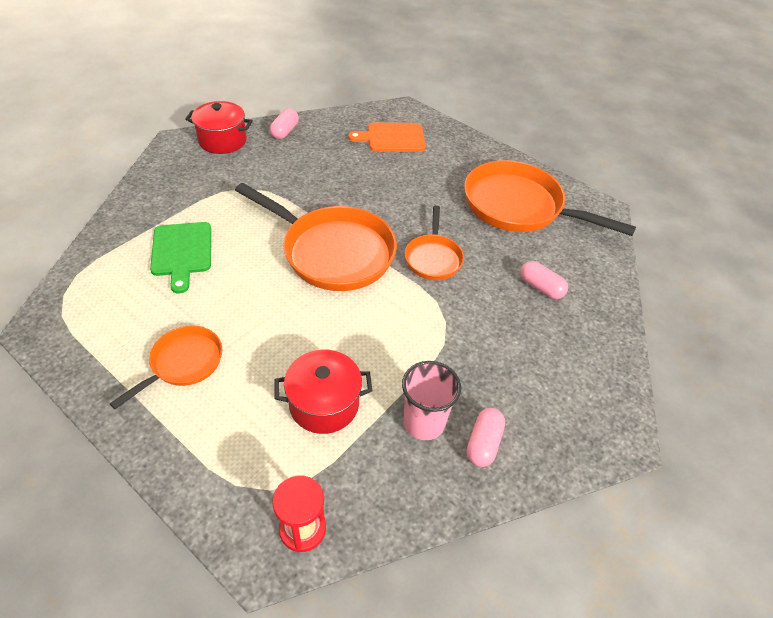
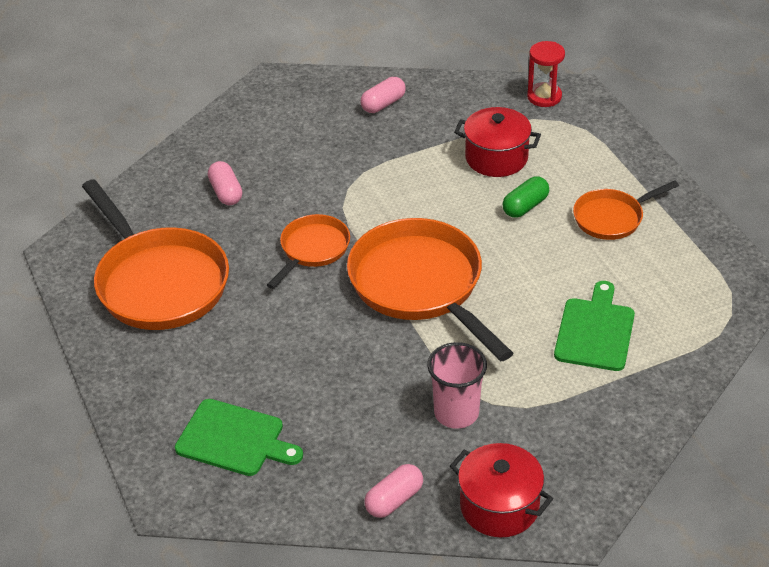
camera: 150 degrees left, 5 degrees down
orange cutting board [348,123,426,152] -> green cutting board [175,399,303,476]
pink cup [402,361,461,440] -> pink cup moved to [427,342,487,429]
none -> green capsule [503,176,549,218]

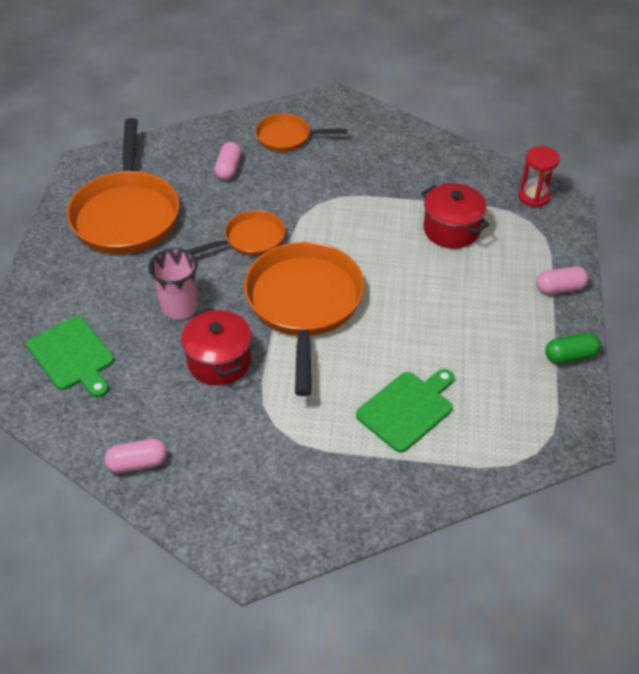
camera: 30 degrees right, 5 degrees up
pink capsule [360,77,406,113] -> pink capsule moved to [536,266,589,294]
pink cup [427,342,487,429] -> pink cup moved to [148,248,198,320]
red pot [450,443,553,538] -> red pot moved to [181,308,252,386]
green capsule [503,176,549,218] -> green capsule moved to [545,333,601,364]
orange pan [573,181,679,240] -> orange pan moved to [255,113,347,152]

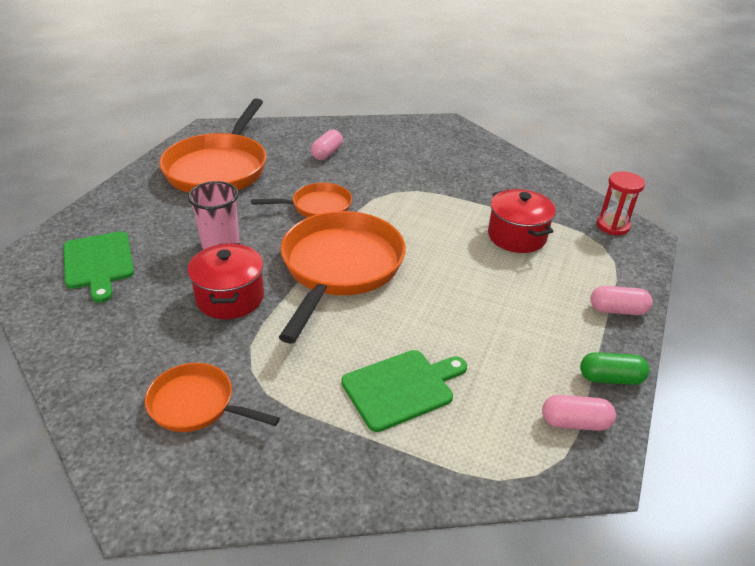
camera: 15 degrees right, 10 degrees down
pink capsule [104,439,167,473] -> pink capsule moved to [542,395,616,431]
orange pan [255,113,347,152] -> orange pan moved to [145,363,280,432]

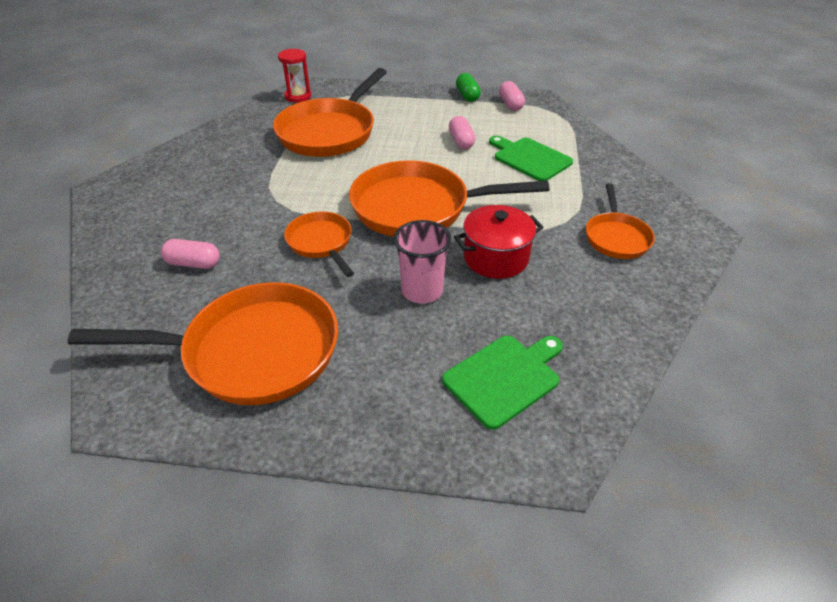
camera: 105 degrees left, 5 degrees up
red pot [488,189,556,253] -> orange pan [273,68,387,157]
pink capsule [590,286,653,315] -> pink capsule moved to [449,116,476,149]

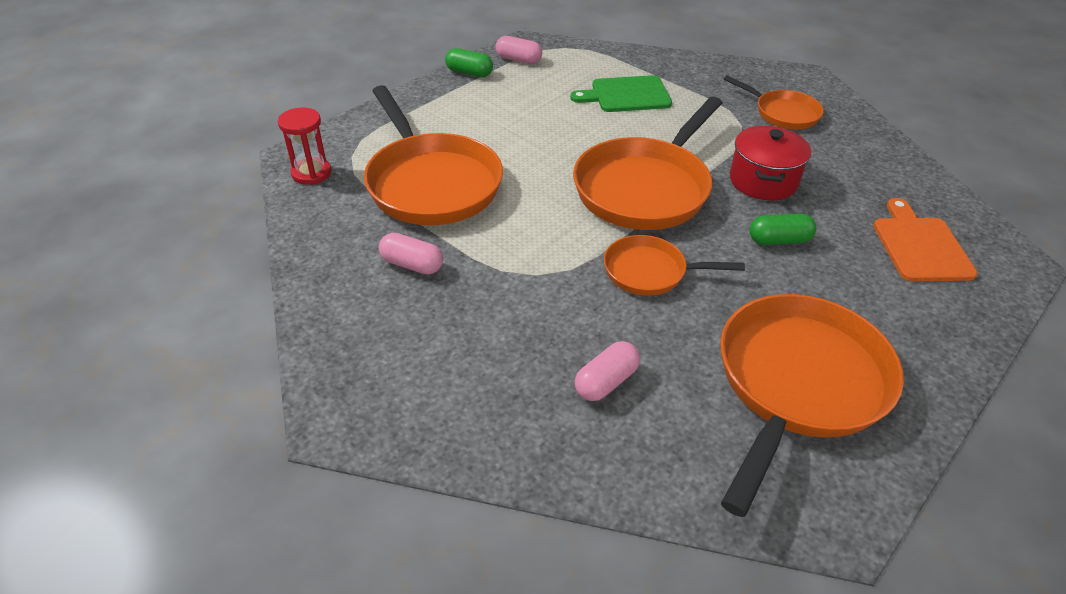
camera: 55 degrees left, 0 degrees up
pink cup [394,220,451,304] -> green capsule [750,213,816,245]
green cutting board [442,336,563,430] -> orange cutting board [873,198,978,281]
pink capsule [449,116,476,149] -> pink capsule moved to [379,233,443,275]

